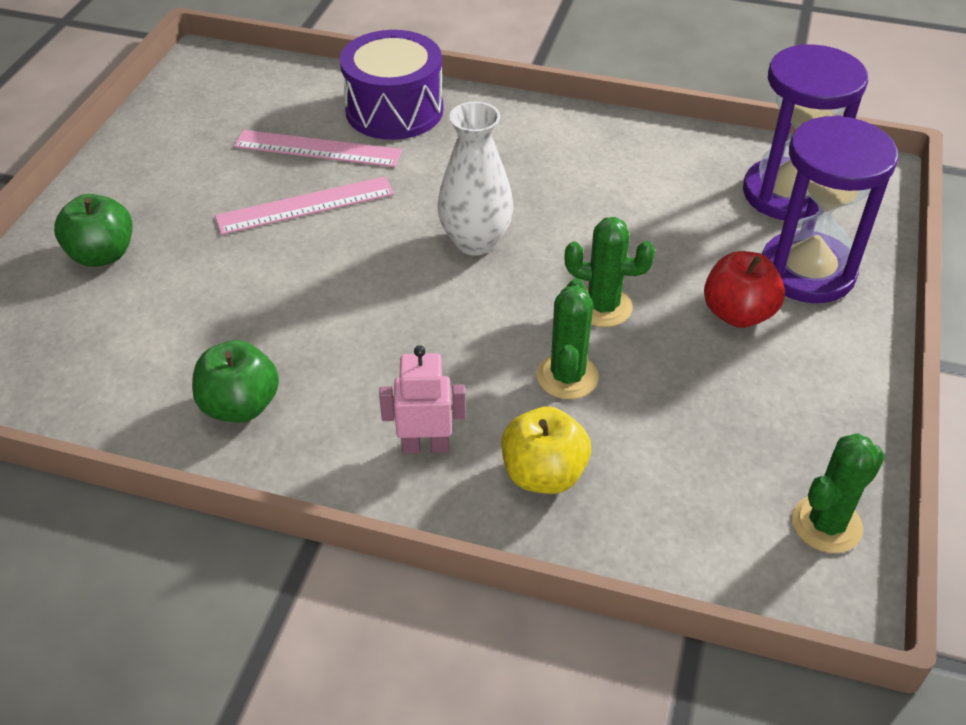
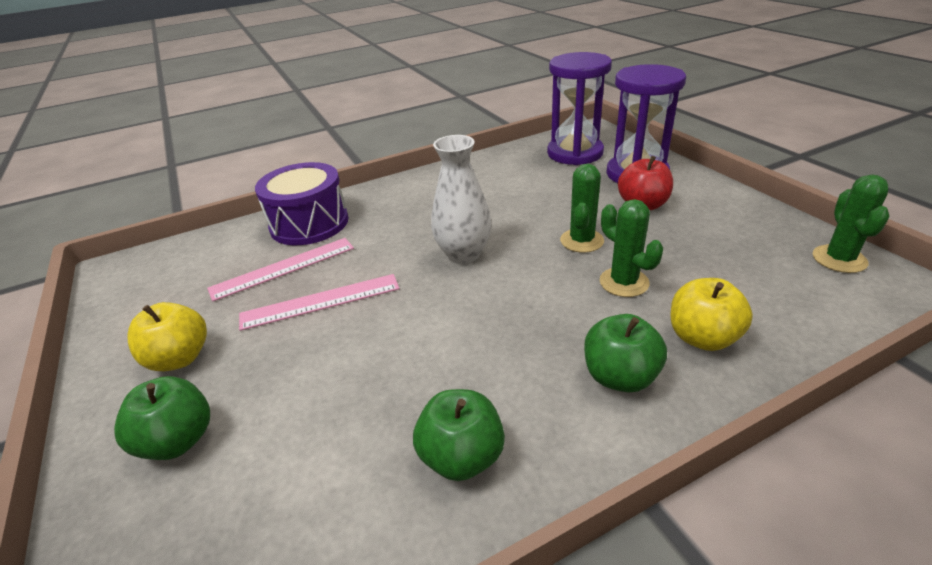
camera: 40 degrees left, 10 degrees down
pink ruler [215,176,394,235] -> pink ruler turned 45 degrees clockwise [239,274,399,331]
pink robot [379,345,466,454] -> green apple [584,314,667,392]
green cactus [564,217,655,327] -> green cactus turned 45 degrees counterclockwise [560,164,604,253]
none -> yellow apple [128,302,207,371]

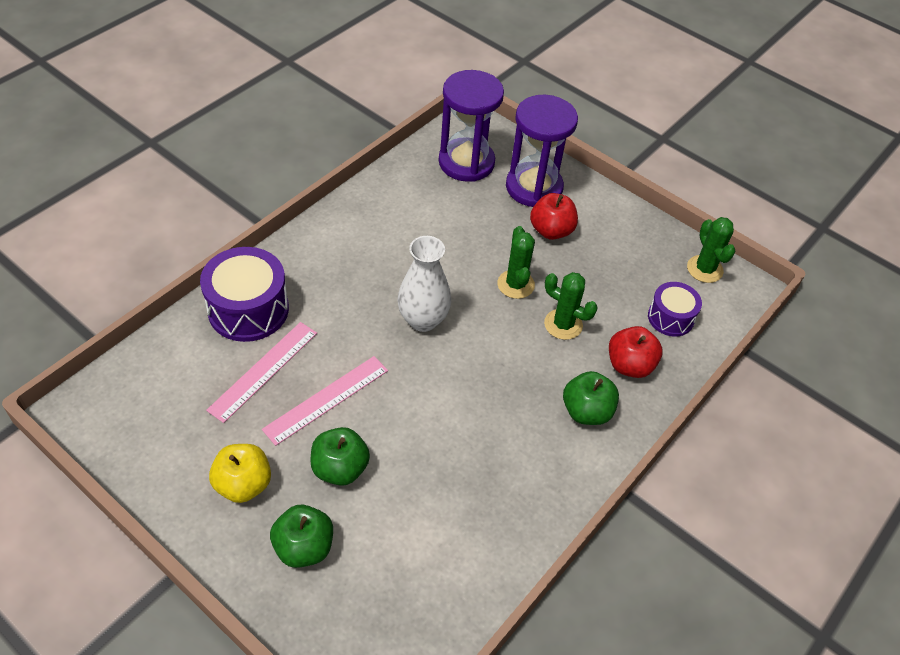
camera: 30 degrees left, 15 degrees up
green apple [413,389,505,481] -> green apple moved to [310,427,370,486]
yellow apple [670,278,753,351] -> red apple [609,326,663,378]
none -> purple drum [648,282,702,337]

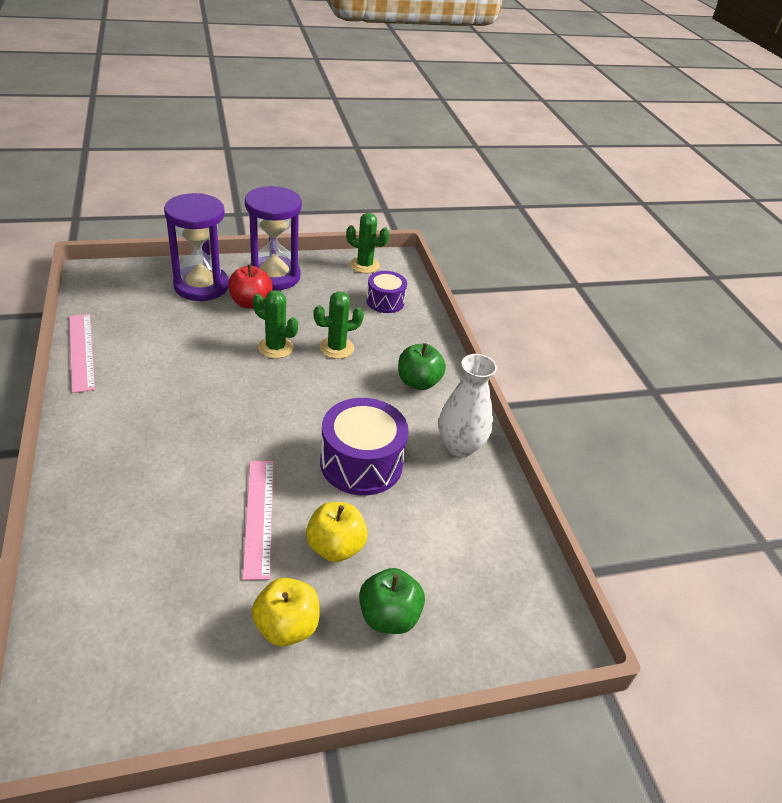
camera: 55 degrees left, 10 degrees down
purple drum [200,247,289,342] -> purple drum moved to [320,398,409,495]
pink ruler [206,322,317,423] -> pink ruler moved to [69,314,95,393]
green apple [310,427,370,486] -> yellow apple [306,502,368,562]
white vase [397,236,451,332] -> white vase moved to [439,354,497,457]
purple hourglass [439,70,504,182] -> purple hourglass moved to [245,186,302,291]
red apple [609,326,663,378] -> none

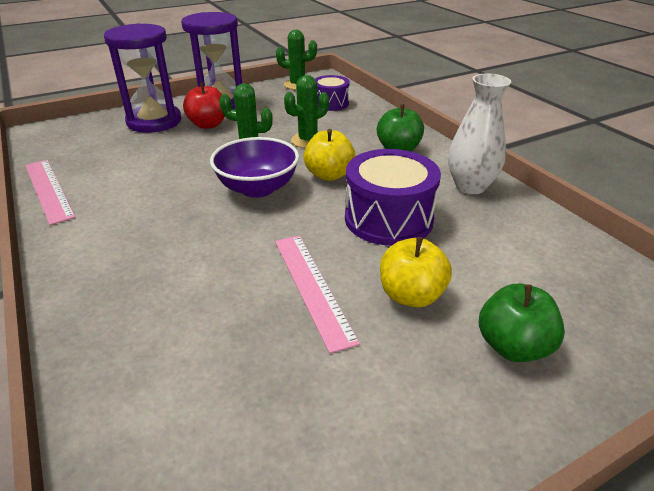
camera: 10 degrees left, 5 degrees down
yellow apple [251,578,320,646] -> yellow apple moved to [304,129,355,181]
none -> purple bowl [210,137,299,198]

